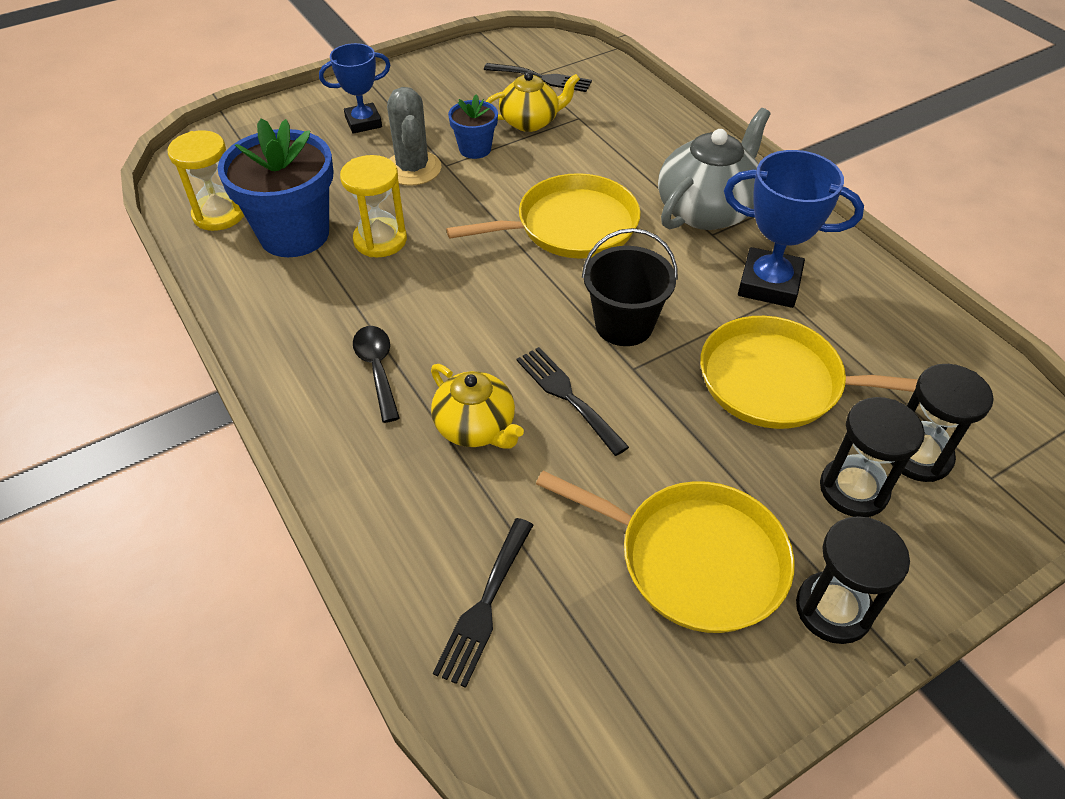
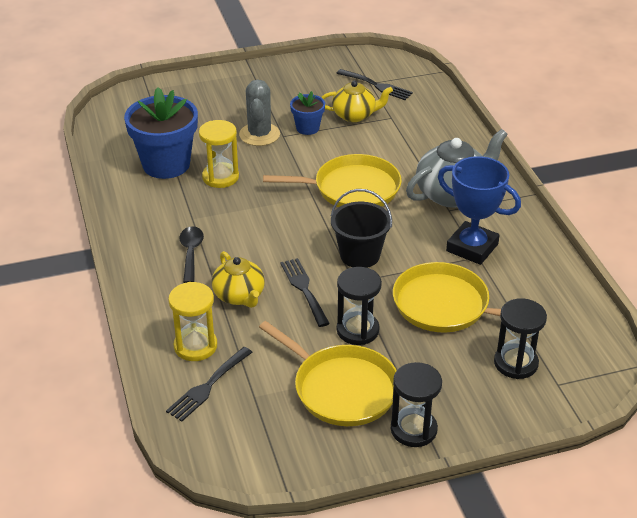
camera: 15 degrees right, 10 degrees down
yellow hourglass [168,130,244,231] -> yellow hourglass moved to [168,282,217,361]
blue trophy [319,43,390,134] -> none
black hourglass [820,397,925,517] -> black hourglass moved to [337,267,382,345]

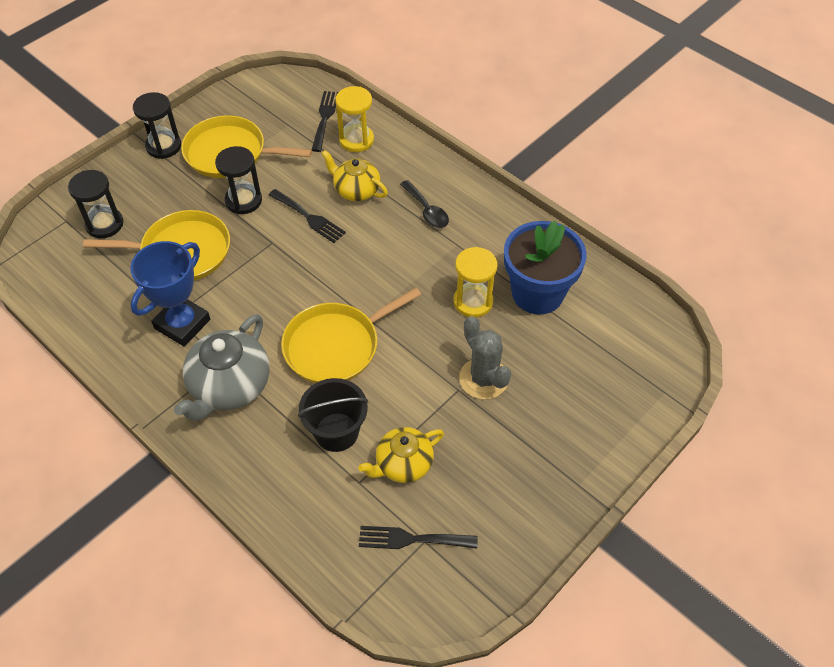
camera: 150 degrees right, 15 degrees up
blue flower pot [290,91,325,135] -> none
black bucket [331,189,392,268] -> black bucket moved to [298,378,368,452]
blue trophy [438,156,521,265] -> blue trophy turned 60 degrees counterclockwise [130,241,210,346]

